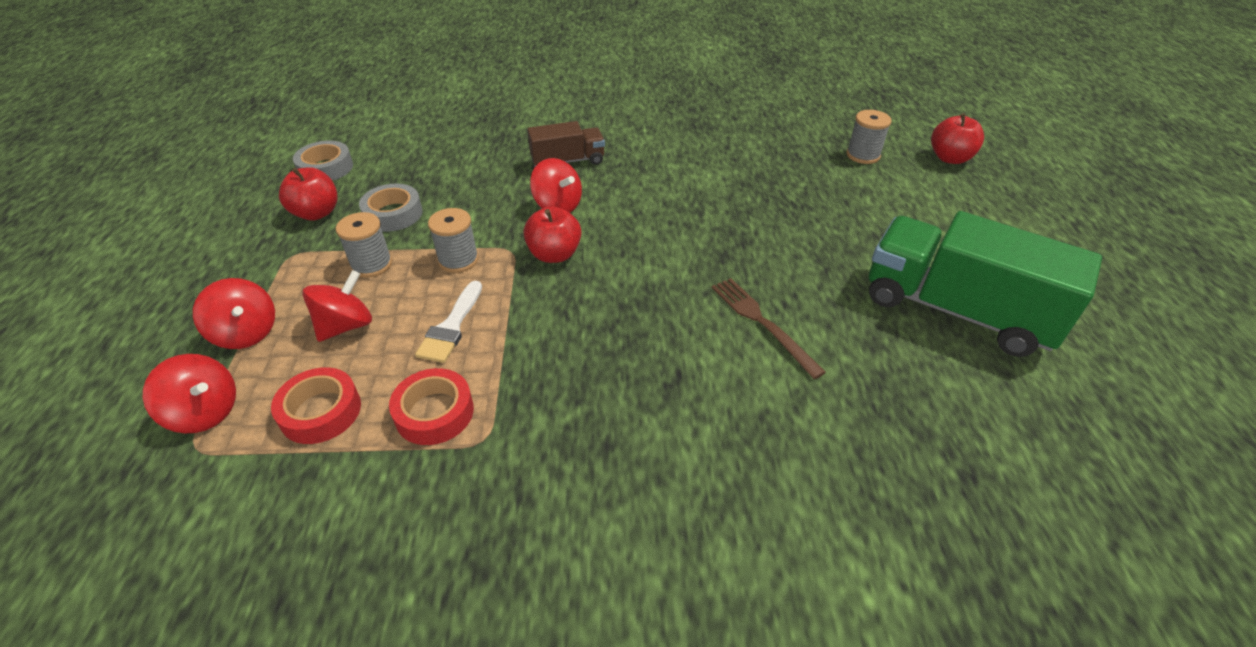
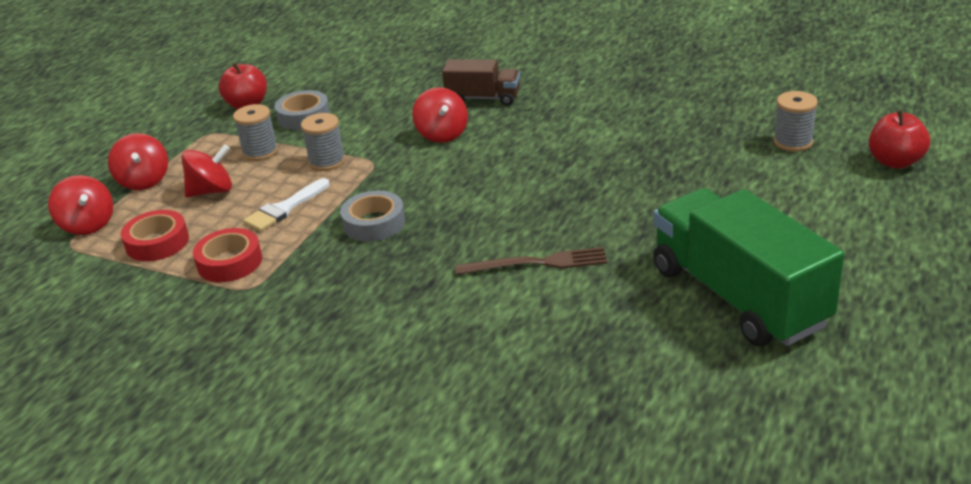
camera: 30 degrees right, 10 degrees down
grey tape [293,141,353,181] -> grey tape moved to [340,190,405,242]
red apple [523,206,582,263] -> none
brown fork [711,278,826,379] -> brown fork turned 90 degrees clockwise [455,247,607,275]

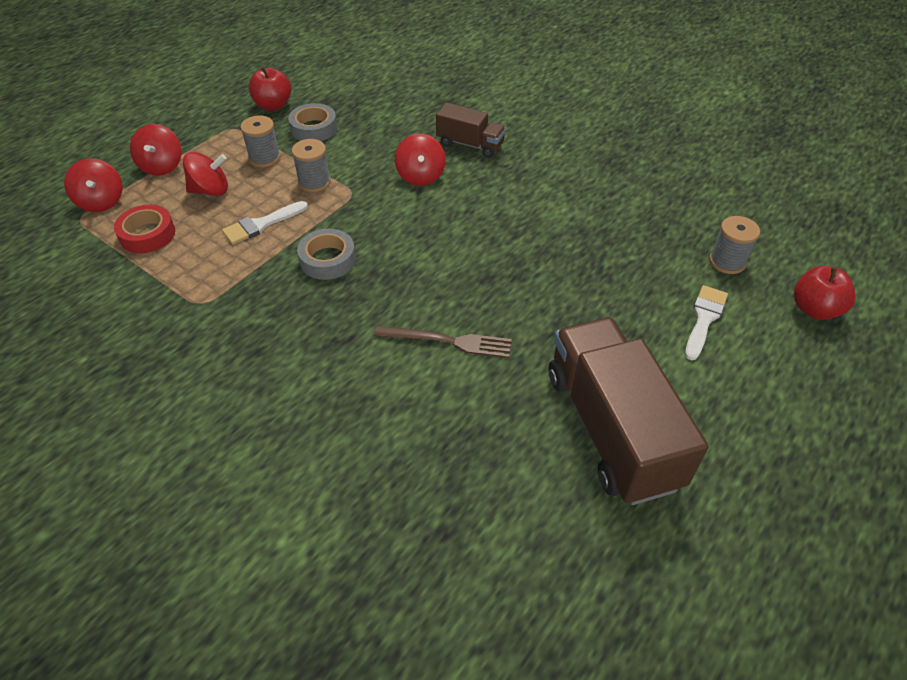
camera: 10 degrees right, 15 degrees up
red tape [193,228,262,282] -> none
green truck [653,188,844,346] -> brown truck [549,318,708,505]
none -> white brush [685,285,728,360]

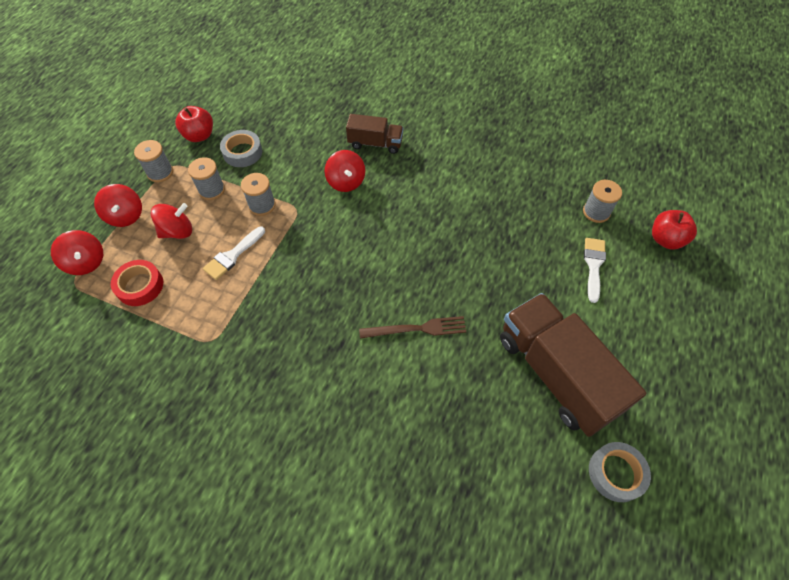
camera: 15 degrees left, 10 degrees up
grey tape [297,229,356,280] -> grey tape moved to [589,442,651,502]
none -> grey spool [134,140,173,182]

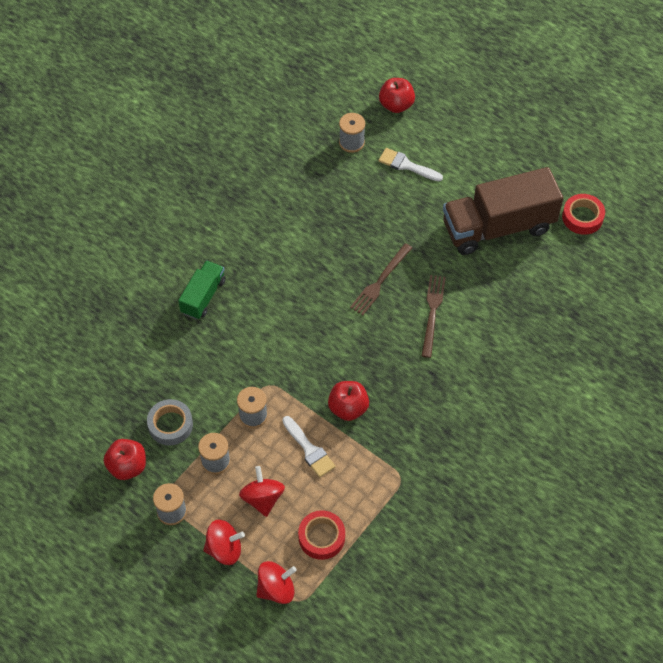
camera: 75 degrees left, 0 degrees up
red spinning top [325,150,365,192] -> none
brown truck [346,114,403,154] -> green truck [178,260,226,320]
grey tape [589,442,651,502] -> red tape [562,194,605,235]
none -> red apple [328,381,369,421]
none -> brown fork [350,243,412,315]

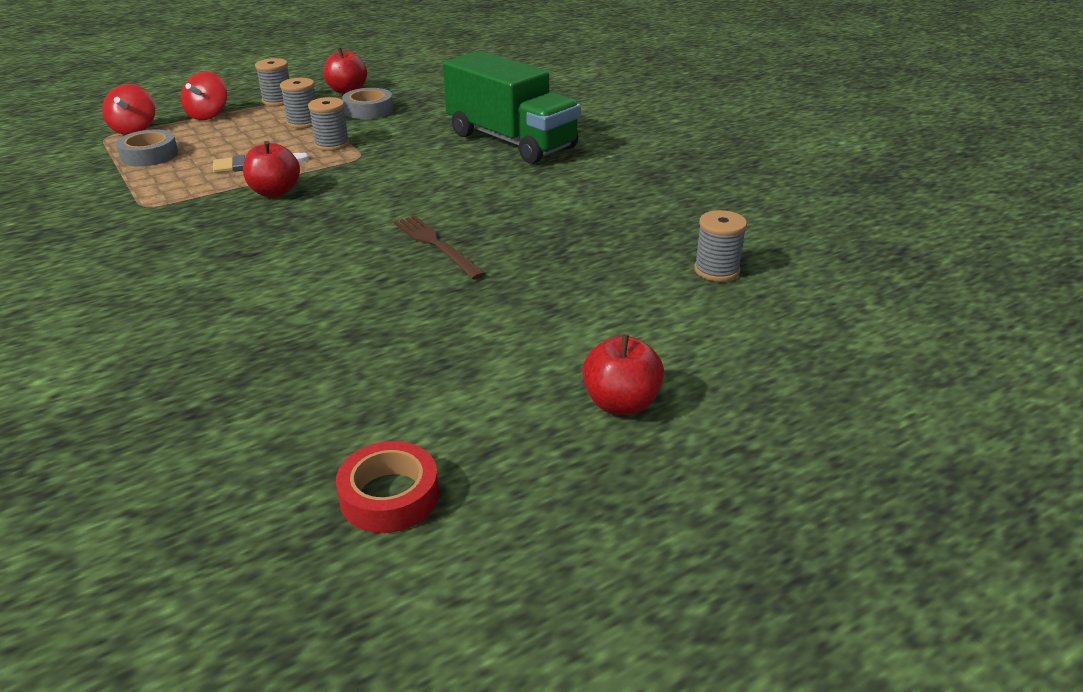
camera: 110 degrees right, 25 degrees down
green truck [178,260,226,320] -> green truck [443,51,581,164], size x1.93
red spinning top [239,466,285,517] -> none
red tape [298,510,345,560] -> grey tape [116,129,178,167]
red apple [379,78,415,113] -> red apple moved to [582,334,664,415]
white brush [379,148,443,181] -> none
brown fork [422,275,446,358] -> none
brown truck [443,167,563,255] -> none

